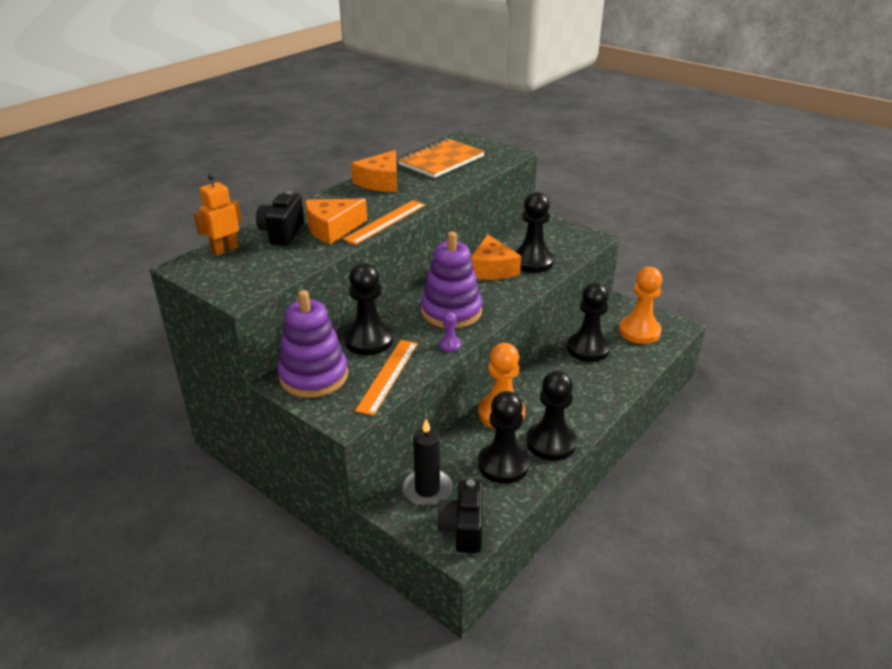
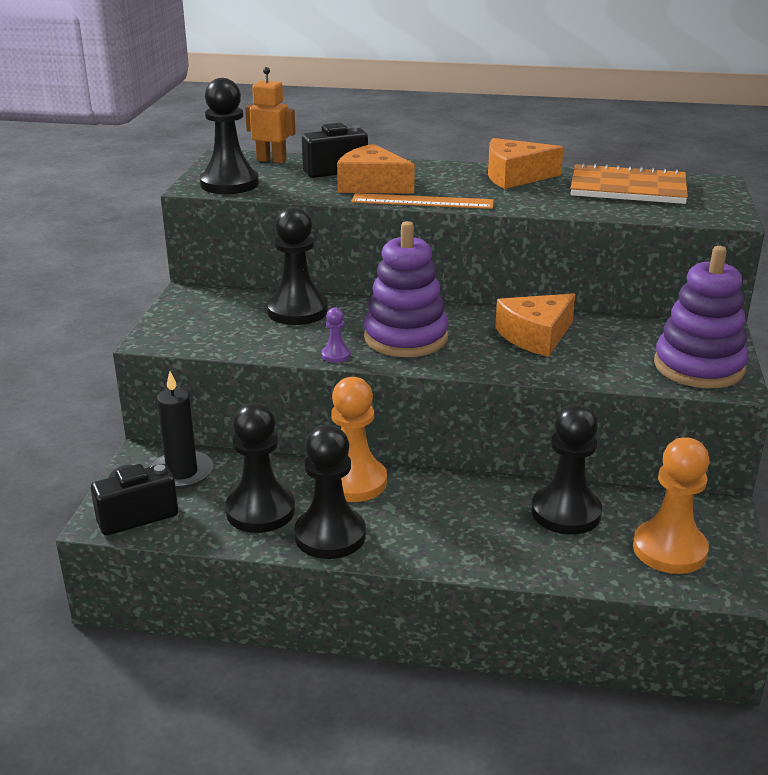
camera: 60 degrees right, 5 degrees down
purple stacking toy [277,290,348,398] -> purple stacking toy moved to [654,246,748,388]
orange ruler [355,340,418,416] -> none
black pawn [515,192,554,273] -> black pawn moved to [200,78,259,194]

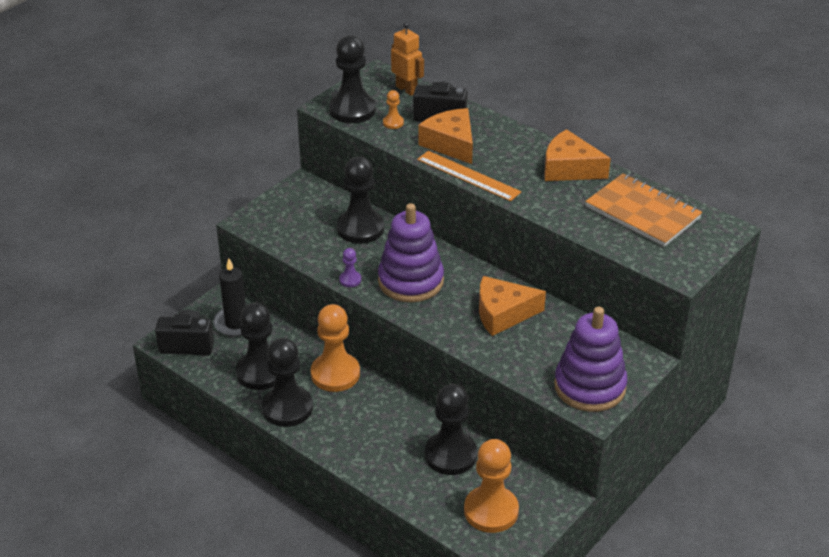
camera: 30 degrees right, 10 degrees up
none -> orange pawn [383,90,404,129]

